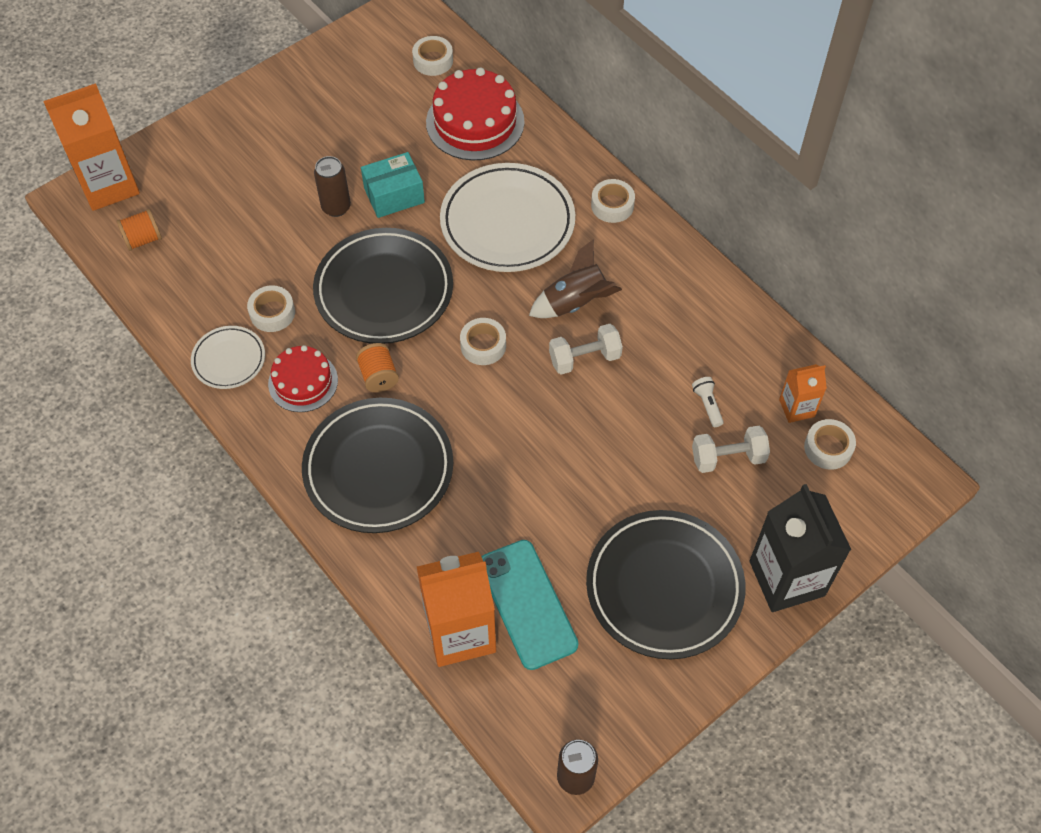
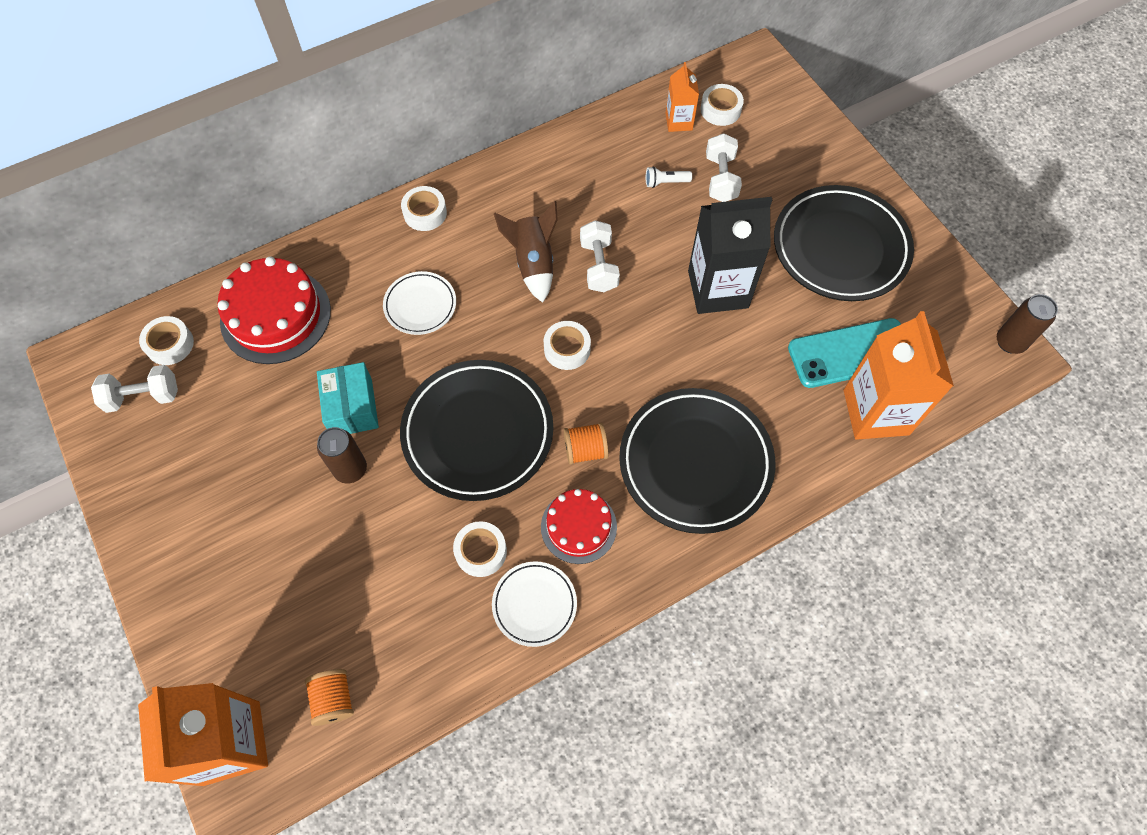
camera: 80 degrees left, 5 degrees up
white plate [440,163,575,272] -> white plate [383,271,456,335], size x0.51
black carton [750,484,851,612] -> black carton moved to [688,197,772,314]
none -> white dumbbell [91,365,178,413]

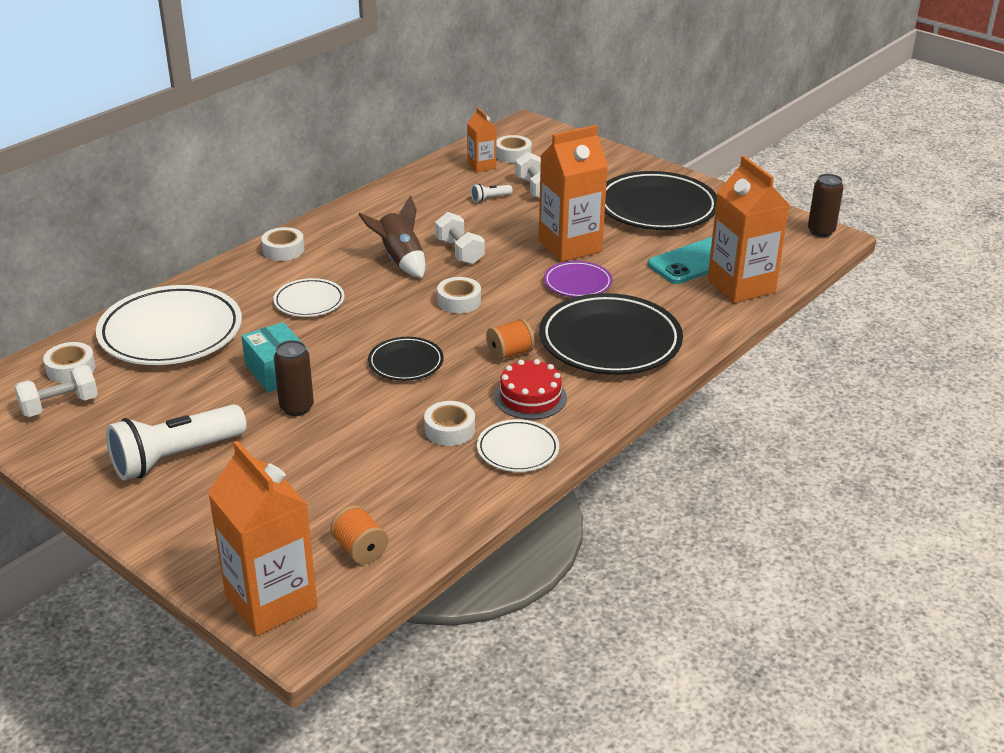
camera: 20 degrees left, 30 degrees down
red cake [217,257,331,364] -> white plate [96,285,242,365]
black plate [400,360,553,501] -> black plate [368,337,444,381], size x0.51
black carton [688,197,772,314] -> orange carton [539,125,608,262]
none -> white flashlight [106,404,247,480]
none -> purple plate [544,261,613,297]

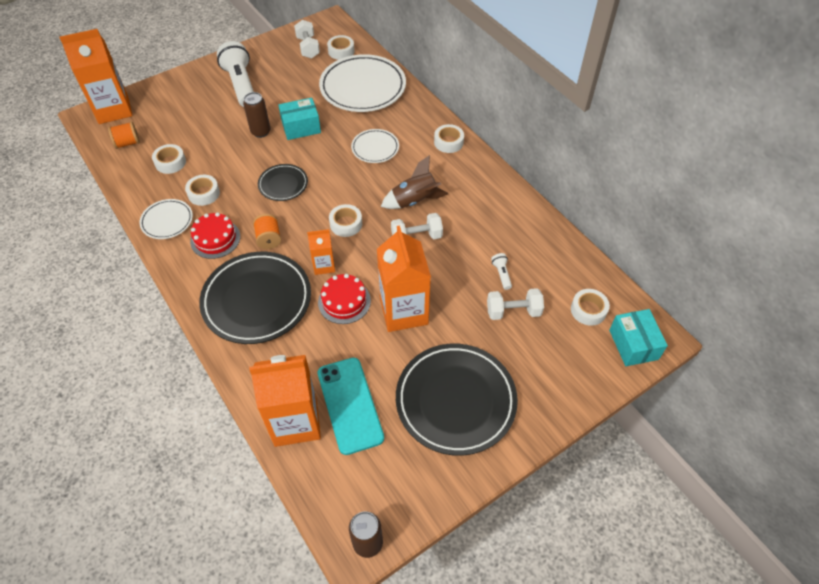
camera: 105 degrees right, 20 degrees up
orange carton [467,107,497,173] -> orange carton moved to [307,229,335,275]
purple plate [544,261,613,297] -> red cake [318,274,371,324]
none -> white tape [152,144,186,174]
none -> turquoise box [609,309,668,366]

